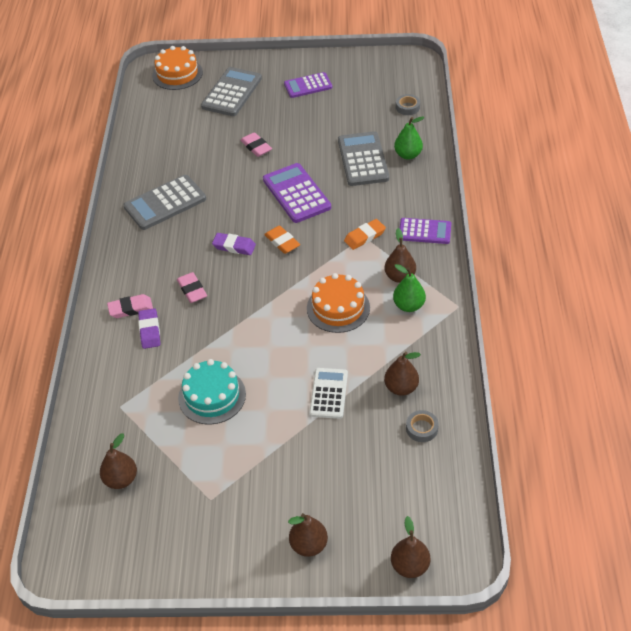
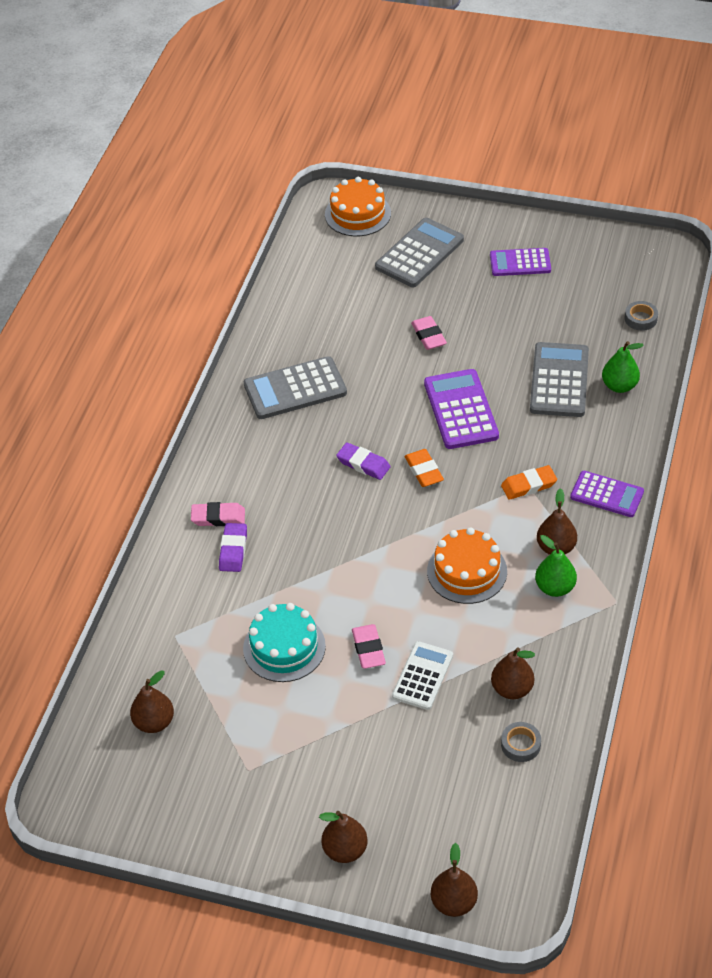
camera: 15 degrees right, 0 degrees up
pink eraser [177,272,207,303] -> pink eraser moved to [352,624,386,669]

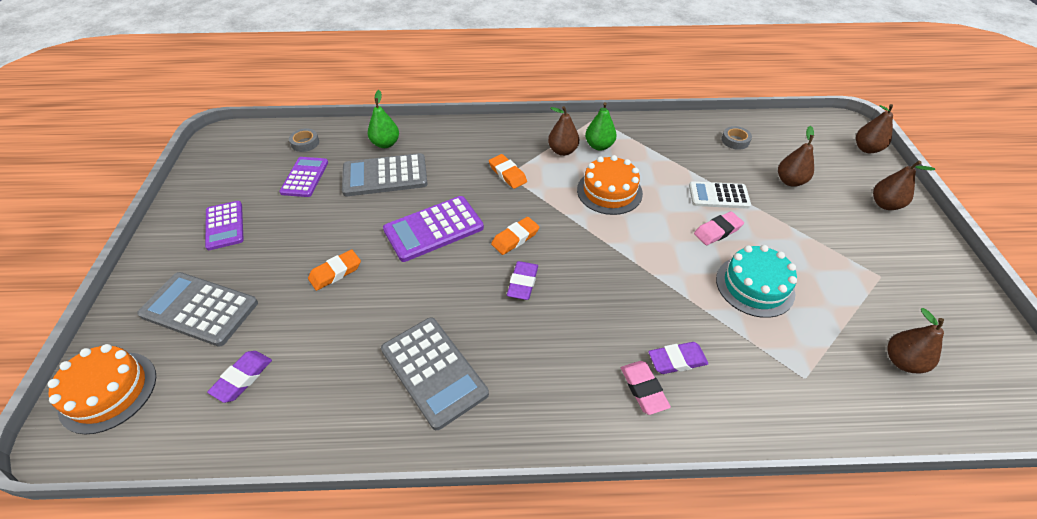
camera: 110 degrees left, 0 degrees up
pink eraser [411,316,447,350] -> orange eraser [308,249,361,291]
brown pear [491,648,535,699] -> brown pear moved to [778,126,814,187]
purple calculator [570,471,644,517] -> purple calculator moved to [279,157,328,197]
none -> purple eraser [207,351,272,403]

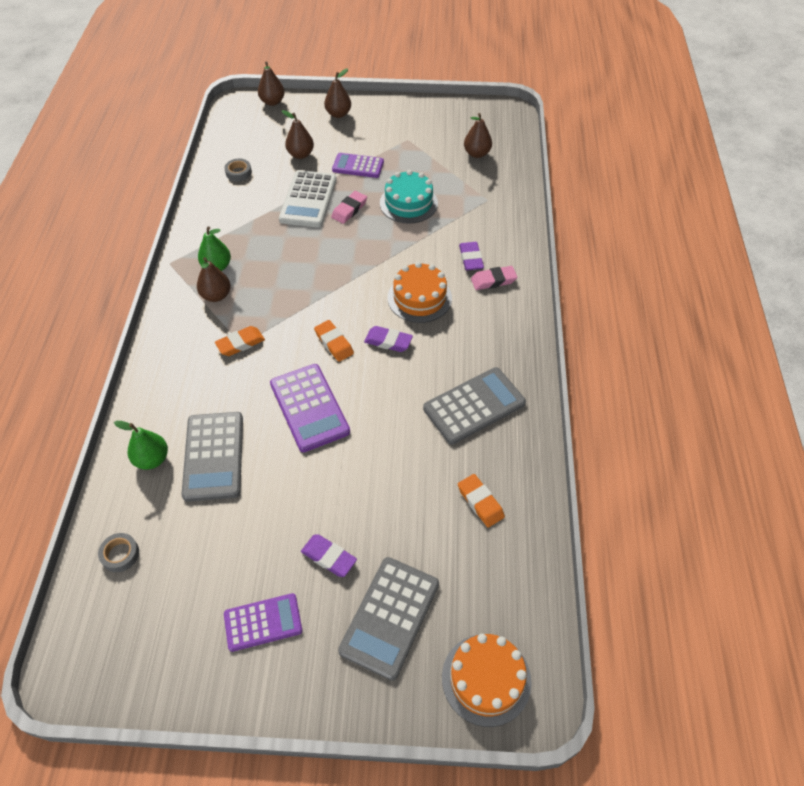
camera: 85 degrees left, 5 degrees up
purple eraser [207,351,272,403] -> purple eraser moved to [301,534,357,577]
purple calculator [279,157,328,197] -> purple calculator moved to [332,153,384,178]
orange eraser [308,249,361,291] -> orange eraser moved to [458,474,505,527]
orange cake [577,155,643,215] -> orange cake moved to [388,262,452,323]
white calculator [689,182,751,209] -> white calculator [279,170,336,227], size x1.51
pink eraser [694,212,744,245] -> pink eraser turned 60 degrees clockwise [331,191,367,224]

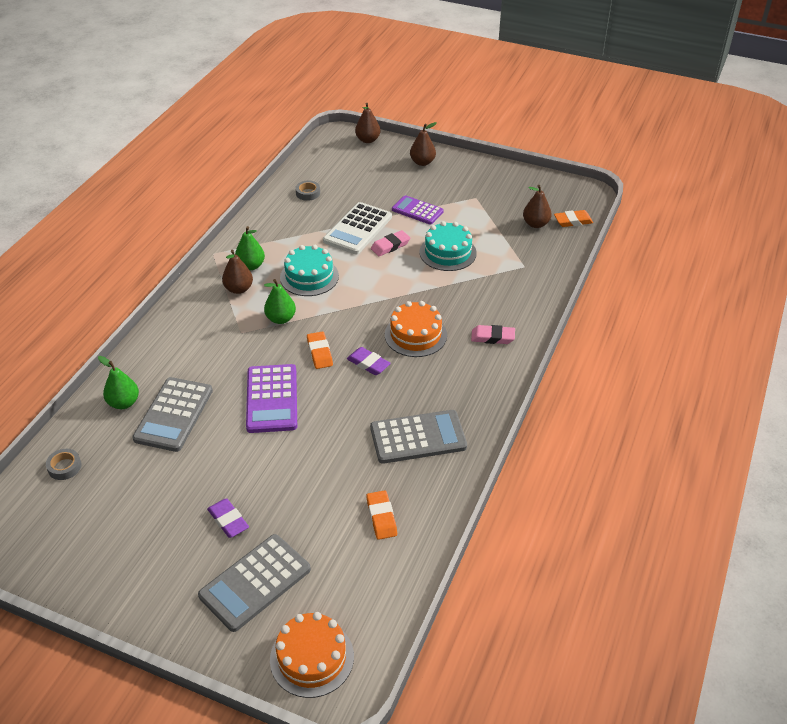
camera: 20 degrees right, 10 degrees down
orange eraser [215,326,265,356] -> orange eraser moved to [554,210,593,227]
purple calculator [224,593,302,652] -> none
brown pear [282,110,314,159] -> none
purple eraser [459,242,484,270] -> none
none -> green pear [264,279,296,324]
none -> turquoise cake [280,245,339,296]

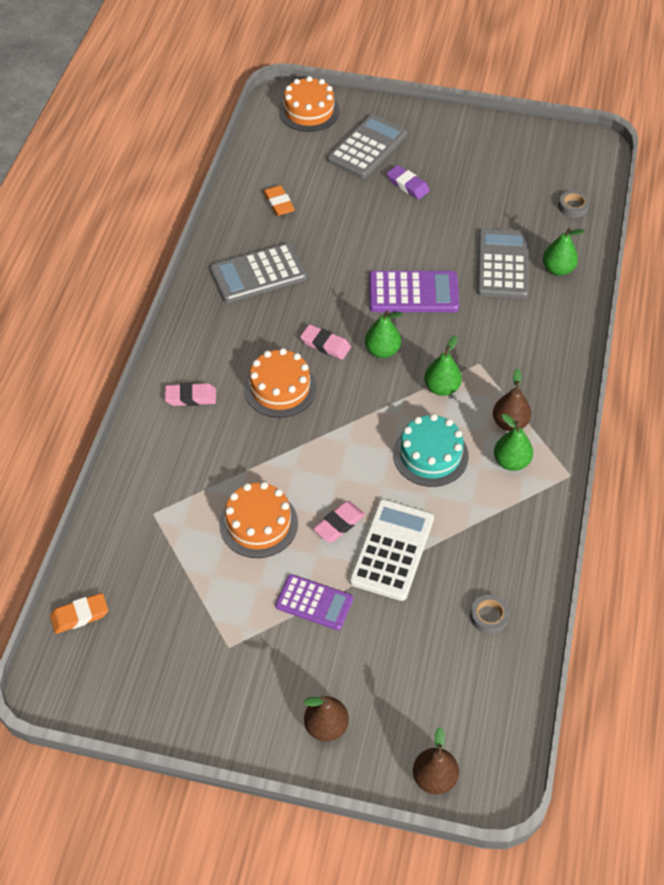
camera: 170 degrees right, 10 degrees up
purple calculator [246,364,297,433] -> purple calculator turned 105 degrees clockwise [369,271,459,312]
orange eraser [307,331,333,369] -> green pear [365,310,403,358]
purple eraser [347,347,391,375] -> pink eraser [300,324,351,360]
turquoise cake [419,221,477,271] -> orange cake [219,482,298,558]
brown pear [523,185,552,228] -> none

